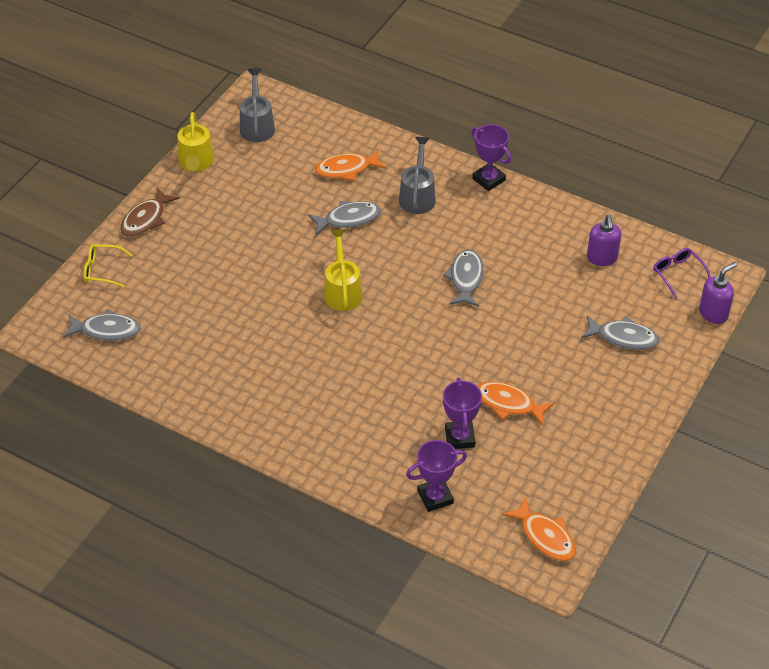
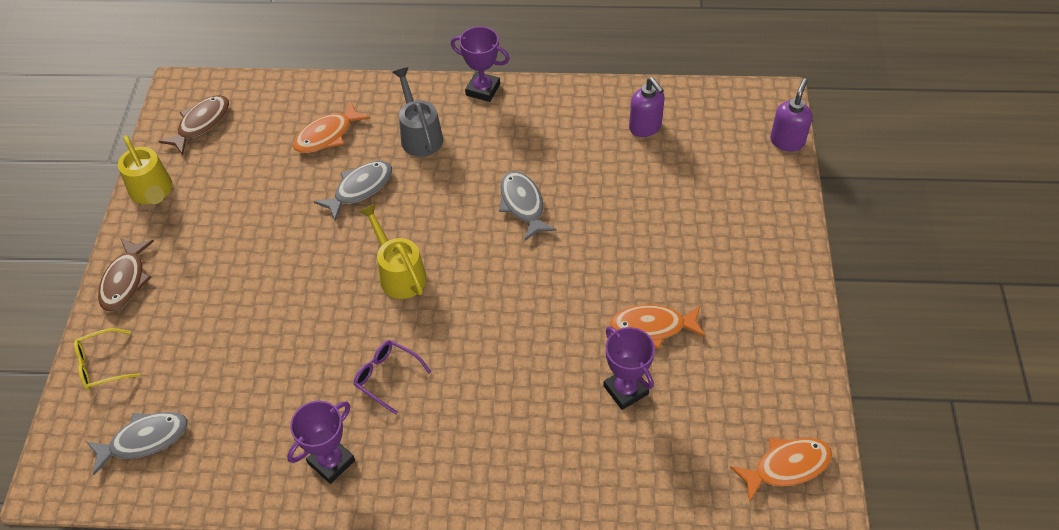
camera: 25 degrees left, 5 degrees up
grey watering can [240,68,275,142] -> brown fish [159,95,229,155]
purple trophy [406,440,467,512] -> purple trophy moved to [287,401,355,484]
orange fish [503,497,576,561] -> orange fish turned 45 degrees counterclockwise [730,438,832,503]
grey fish [581,315,660,350] -> none
purple glasses [653,248,711,299] -> purple glasses moved to [353,340,431,414]

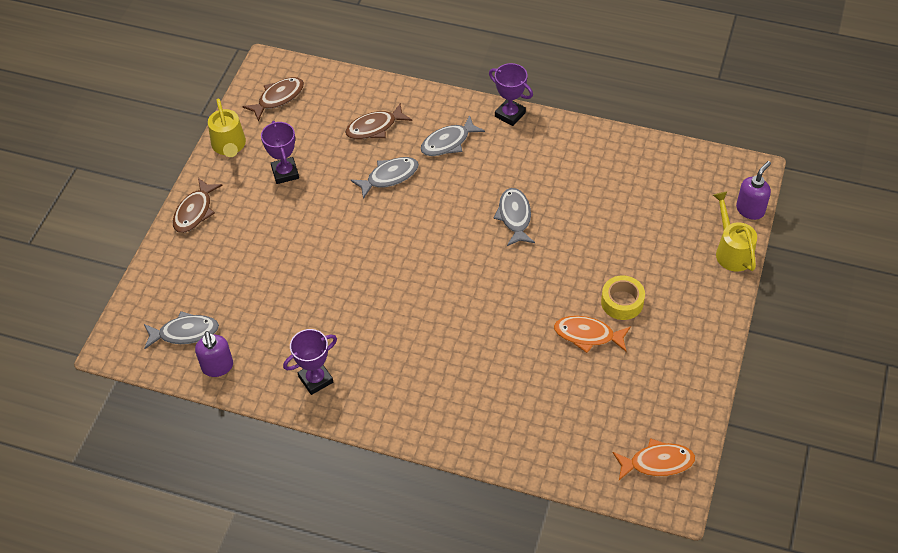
camera: 15 degrees right, 0 degrees up
yellow glasses [74,328,140,390] -> none
orange fish [293,101,370,153] -> brown fish [345,103,412,140]
purple glasses [353,340,431,414] -> none
yellow watering can [359,203,427,299] -> yellow watering can moved to [713,192,757,272]
grey watering can [393,67,443,157] -> grey fish [421,115,485,156]
purple trophy [603,327,655,410] -> purple trophy moved to [261,121,299,184]
purple soap dispenser [629,77,664,137] -> purple soap dispenser moved to [195,331,233,377]
none -> yellow tape [601,276,645,320]

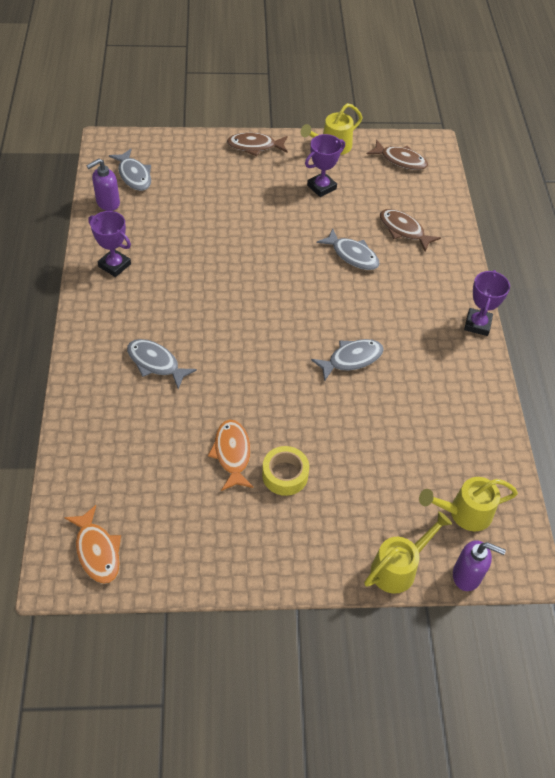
camera: 65 degrees right, 0 degrees up
grey fish [421,115,485,156] -> grey fish moved to [127,339,197,389]
none -> yellow watering can [419,477,518,531]

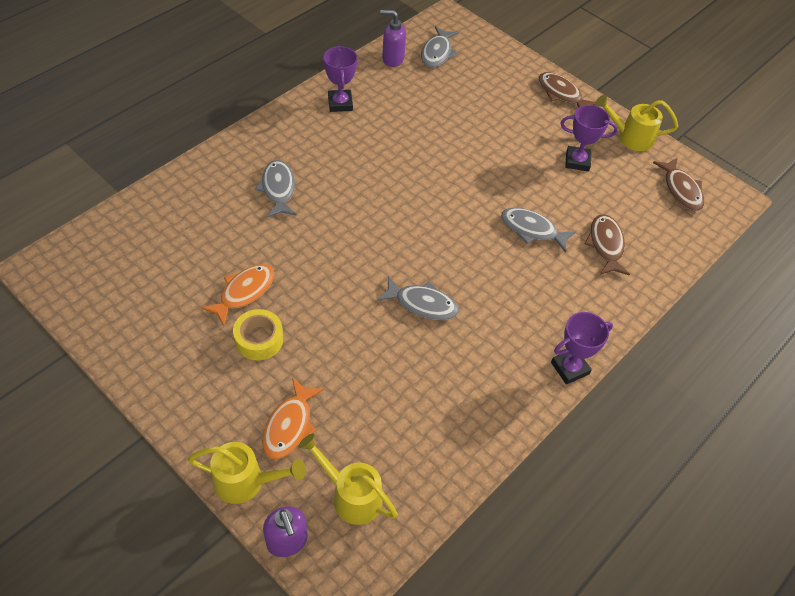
camera: 45 degrees right, 0 degrees up
orange fish [64,505,121,584] -> orange fish moved to [262,378,324,459]
grey fish [316,229,380,270] -> grey fish turned 120 degrees clockwise [501,208,576,253]

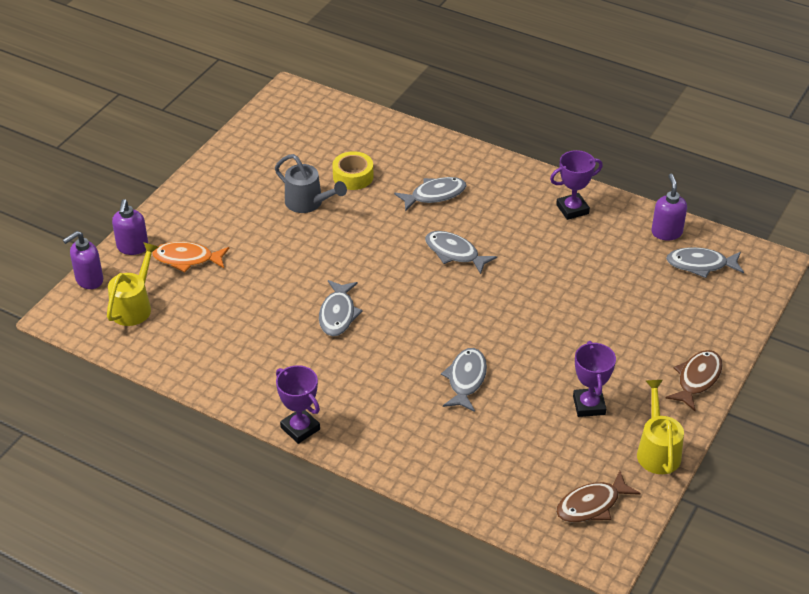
camera: 80 degrees right, 10 degrees down
yellow watering can [188,442,306,504] -> purple soap dispenser [112,199,148,255]
orange fish [201,264,274,326] -> grey watering can [275,154,347,213]
yellow tape [233,309,283,360] -> yellow tape moved to [332,151,373,190]
brown fish [585,214,630,276] -> none
none -> grey fish [425,231,497,274]

